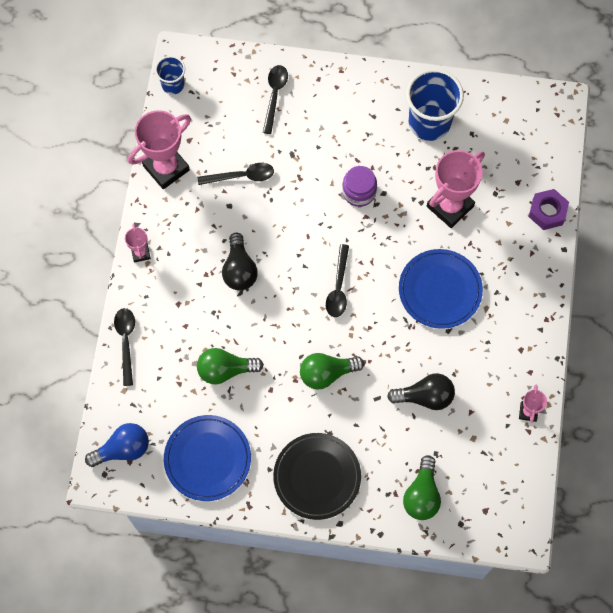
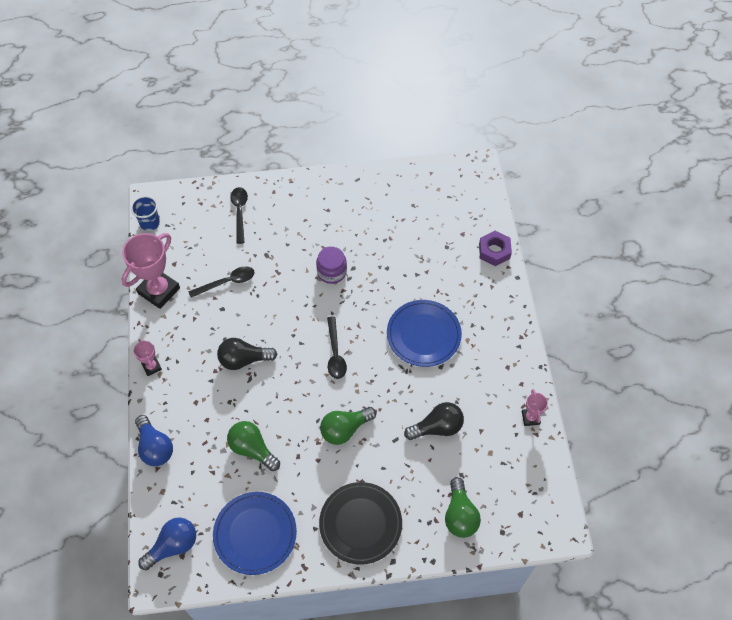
camera: 15 degrees left, 10 degrees down
black spoon [114,308,135,386] -> blue light bulb [135,415,173,466]
green light bulb [197,348,264,384] -> green light bulb turned 60 degrees clockwise [227,421,280,471]
black light bulb [222,233,258,291] -> black light bulb turned 105 degrees clockwise [217,338,277,370]
blue cup [406,69,464,141] -> none
pink trophy [427,150,485,228] -> none

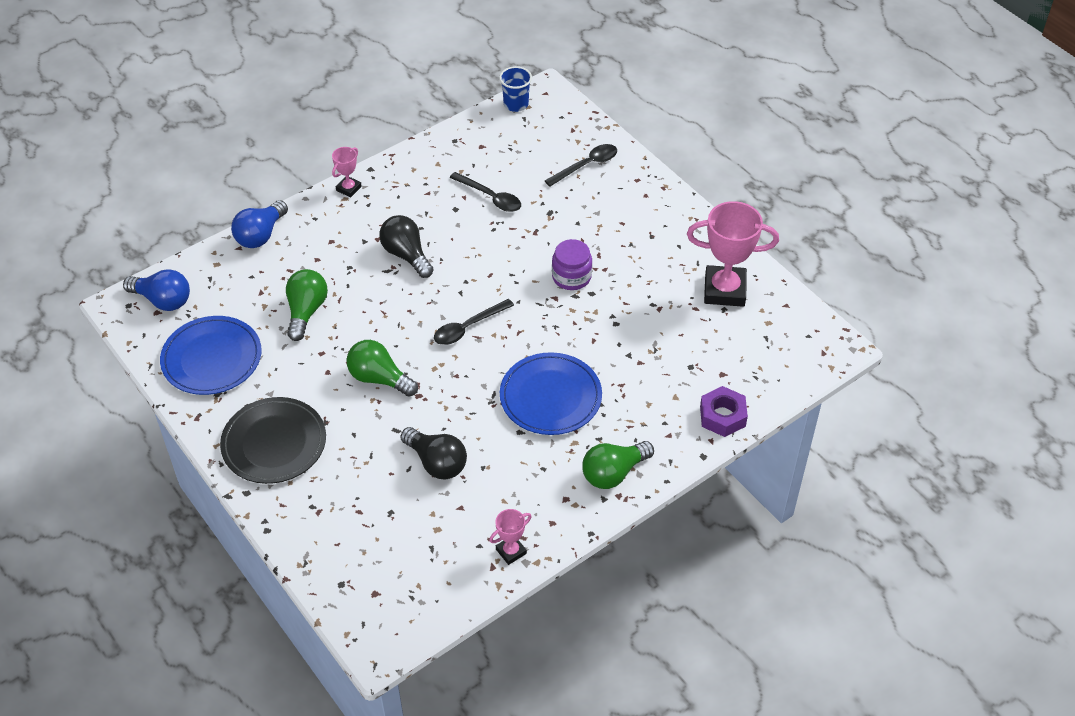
camera: 60 degrees right, 10 degrees down
pink trophy [121,233,180,309] -> pink trophy moved to [687,201,779,307]
green light bulb [445,477,481,538] -> green light bulb moved to [582,441,654,489]

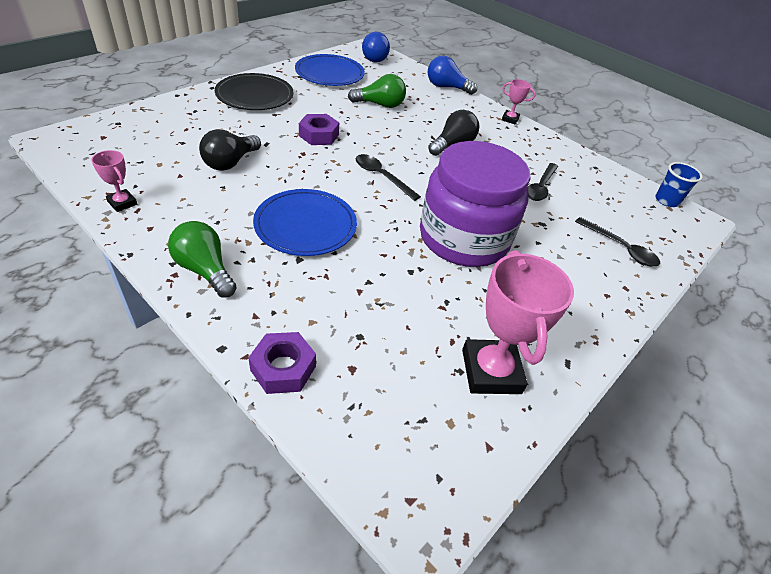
camera: 75 degrees right, 5 degrees down
green light bulb [346,340,418,397] -> purple nut [299,114,339,145]
purple jar [552,239,592,290] -> purple jar [420,141,531,267], size x2.25

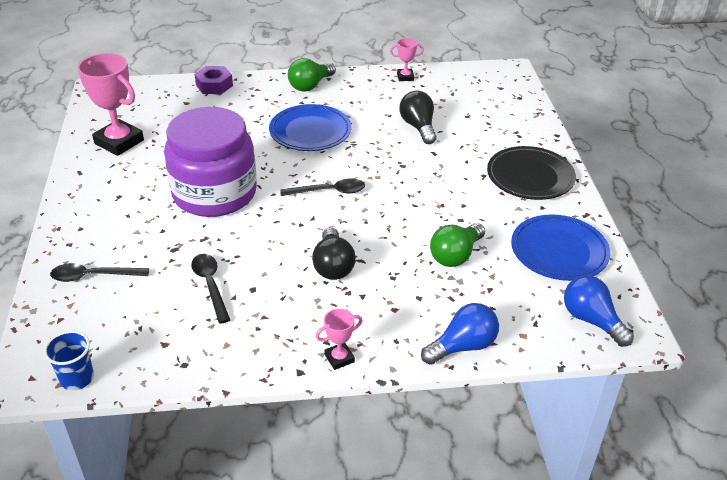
camera: 135 degrees right, 5 degrees down
green light bulb [168,221,237,298] -> green light bulb turned 135 degrees clockwise [288,58,336,92]
purple nut [299,114,339,145] -> none

